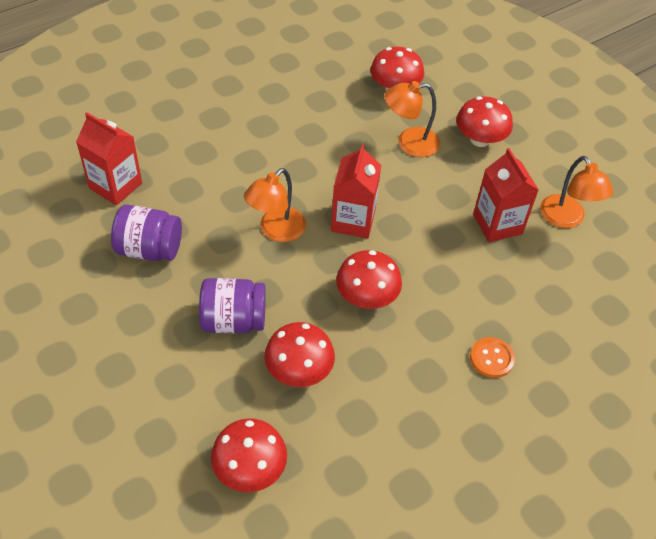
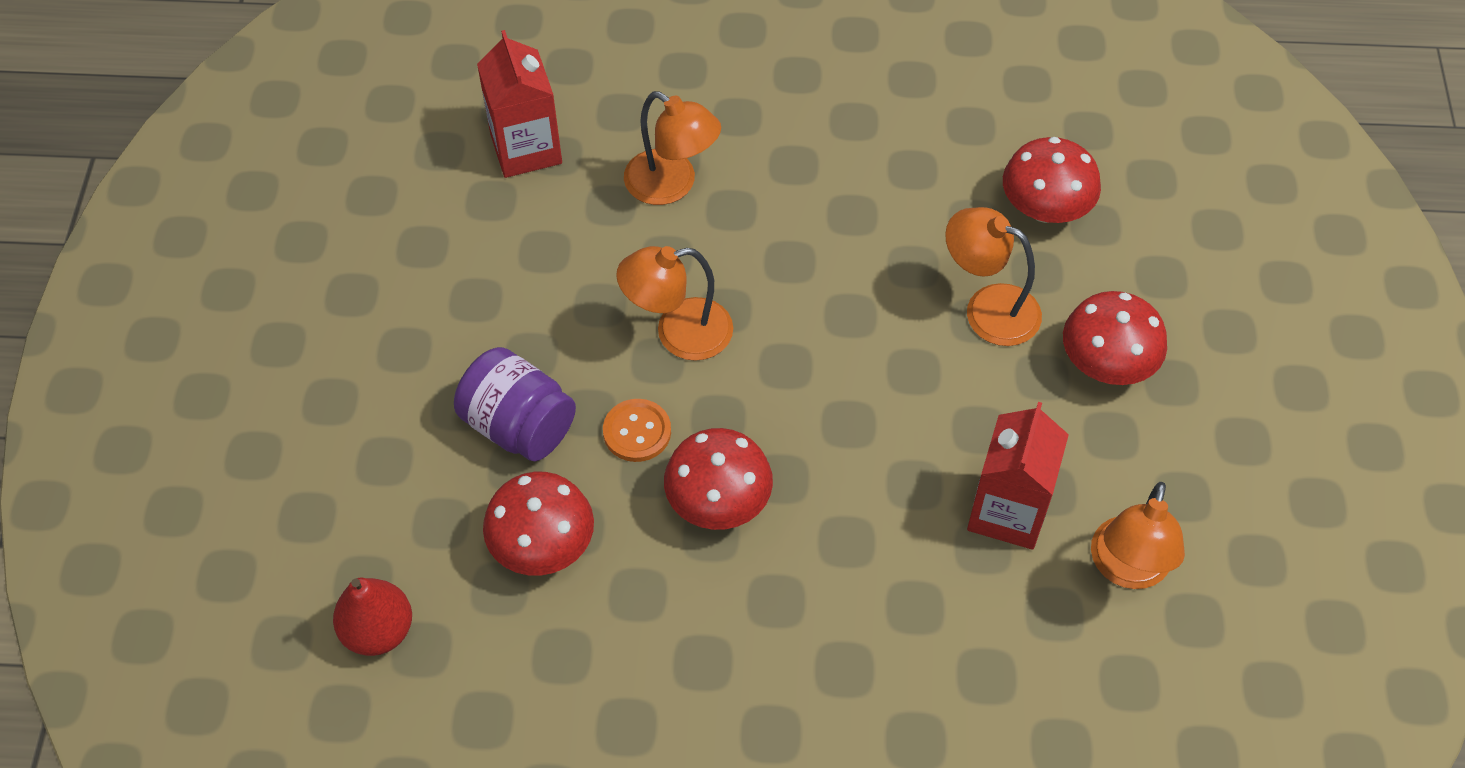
camera: 40 degrees right, 5 degrees up
purple jar [111,205,182,261] -> none
red mushroom [211,418,287,492] -> red pear [333,578,412,656]
red carton [331,144,381,239] -> none
orange button [470,337,515,378] -> orange button moved to [603,399,671,462]
none -> orange lamp [624,91,721,205]

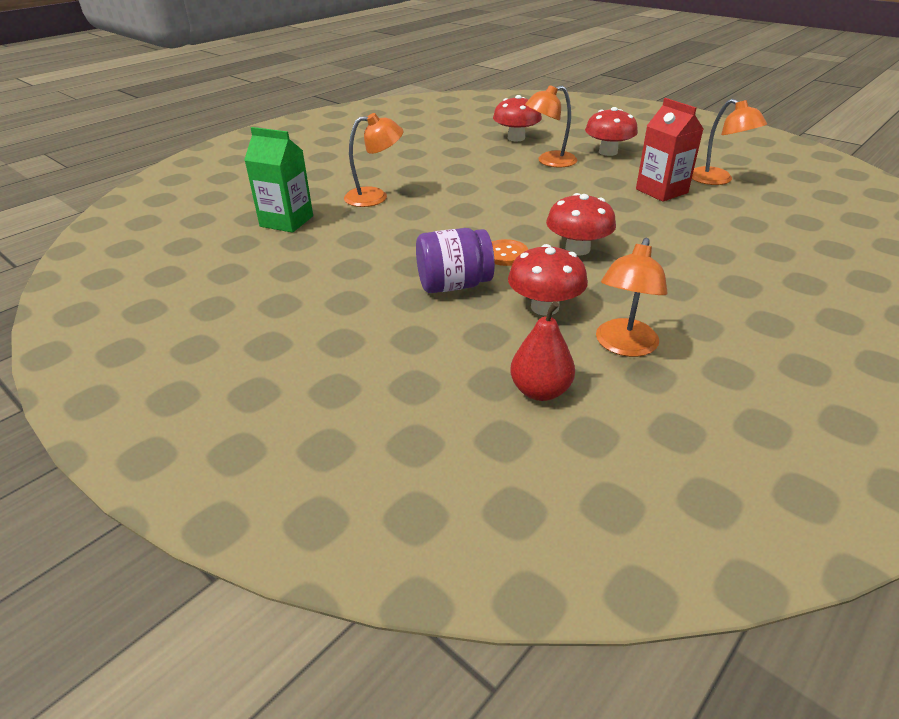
camera: 50 degrees left, 20 degrees down
red carton [477,30,562,178] -> green carton [244,127,313,233]
orange lamp [616,246,733,361] -> orange lamp moved to [596,238,668,357]

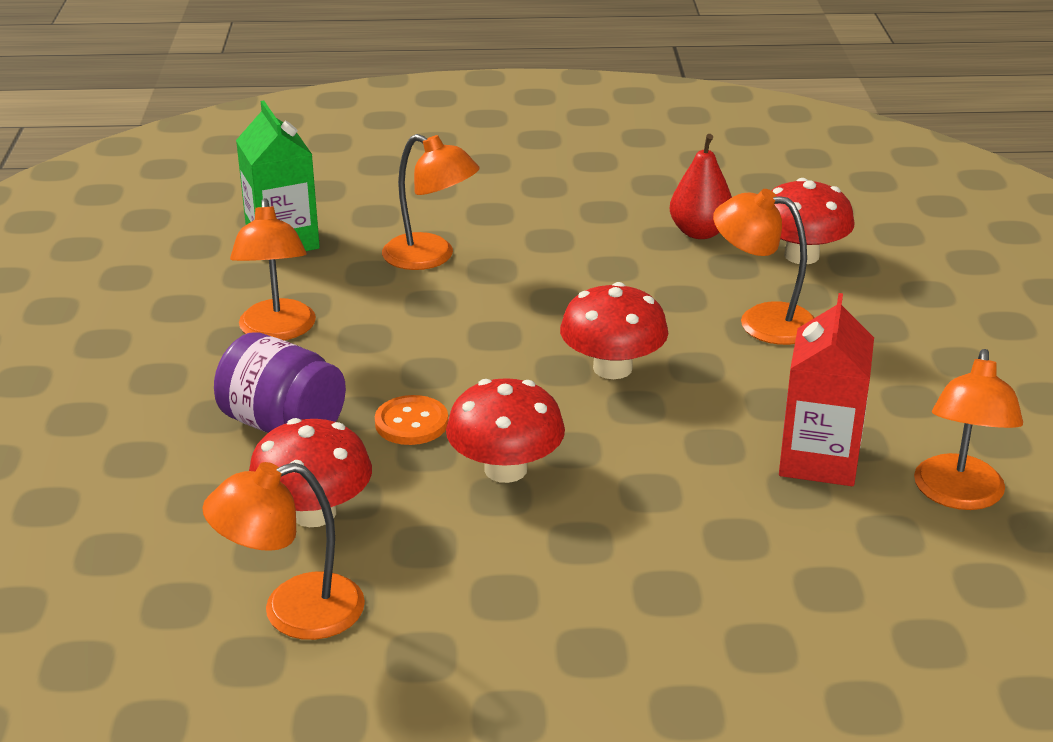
camera: 45 degrees right, 5 degrees down
red pear [510,301,575,401] -> red pear moved to [670,134,732,239]
red mushroom [585,107,638,156] -> red mushroom moved to [560,282,668,379]
none -> orange lamp [230,198,316,340]

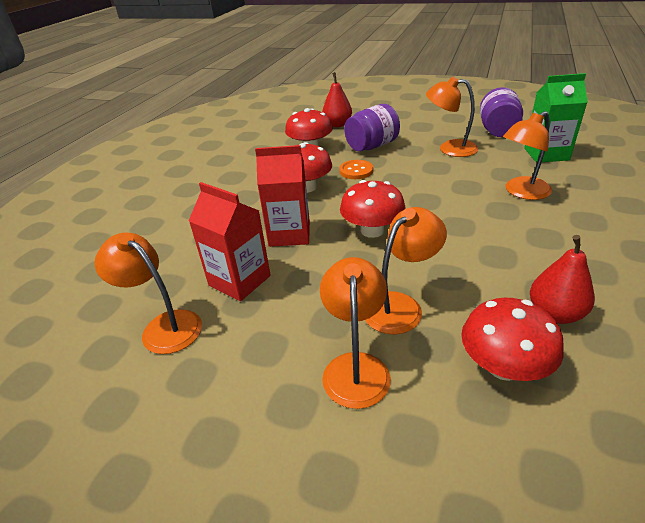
camera: 115 degrees right, 5 degrees up
orange lamp [202,462,365,640] -> orange lamp moved to [320,257,391,409]
none -> red carton [255,145,310,247]
none -> red pear [322,72,352,127]
none -> purple jar [480,87,523,137]

